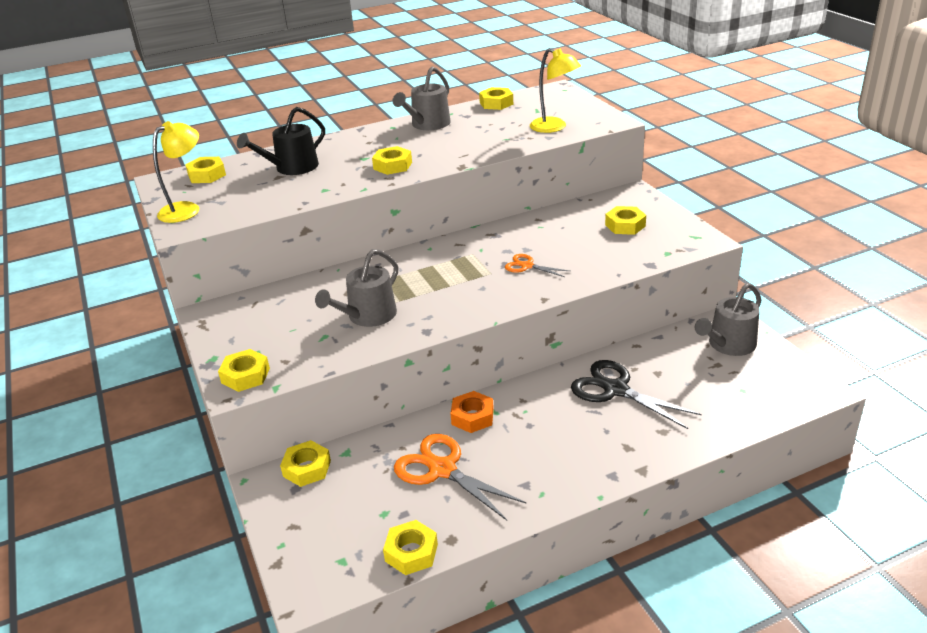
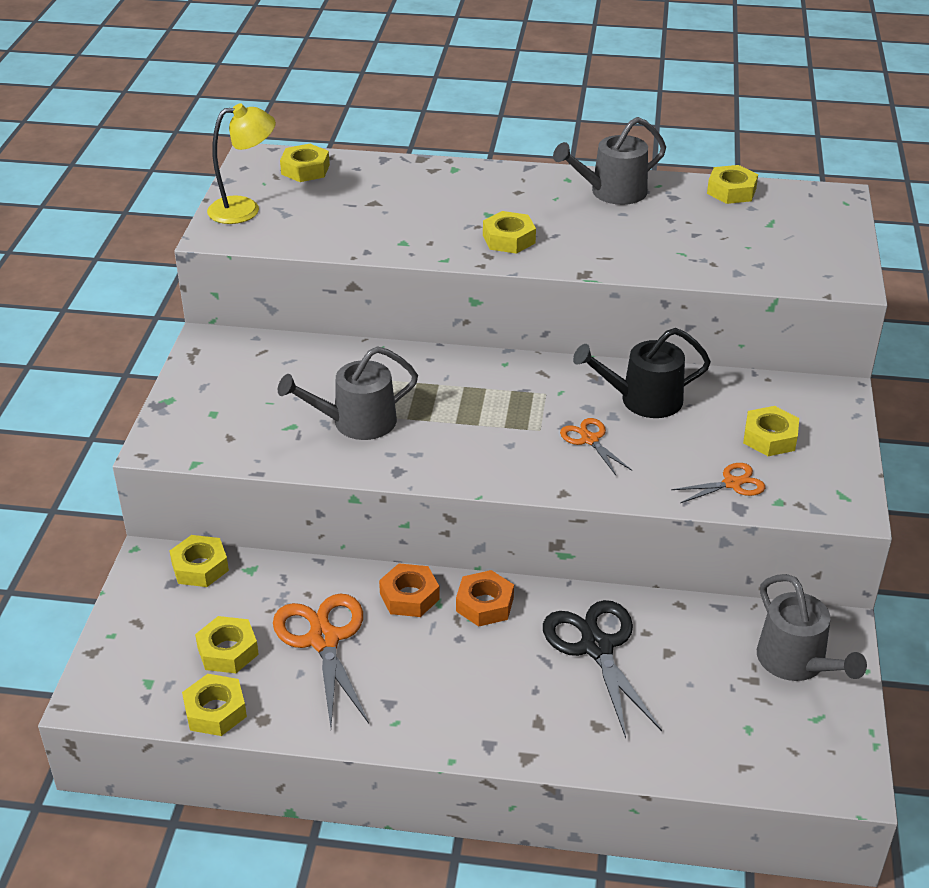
camera: 30 degrees right, 5 degrees up
yellow nut [218,349,270,392] -> yellow nut moved to [195,616,259,673]
black watering can [237,107,325,175] -> black watering can moved to [573,328,711,418]
yellow lamp [530,48,581,133] -> none
grey watering can [695,283,761,356] -> grey watering can turned 105 degrees counterclockwise [757,574,867,681]
none -> orange nut [456,570,514,627]
none -> orange scissors [671,463,765,503]

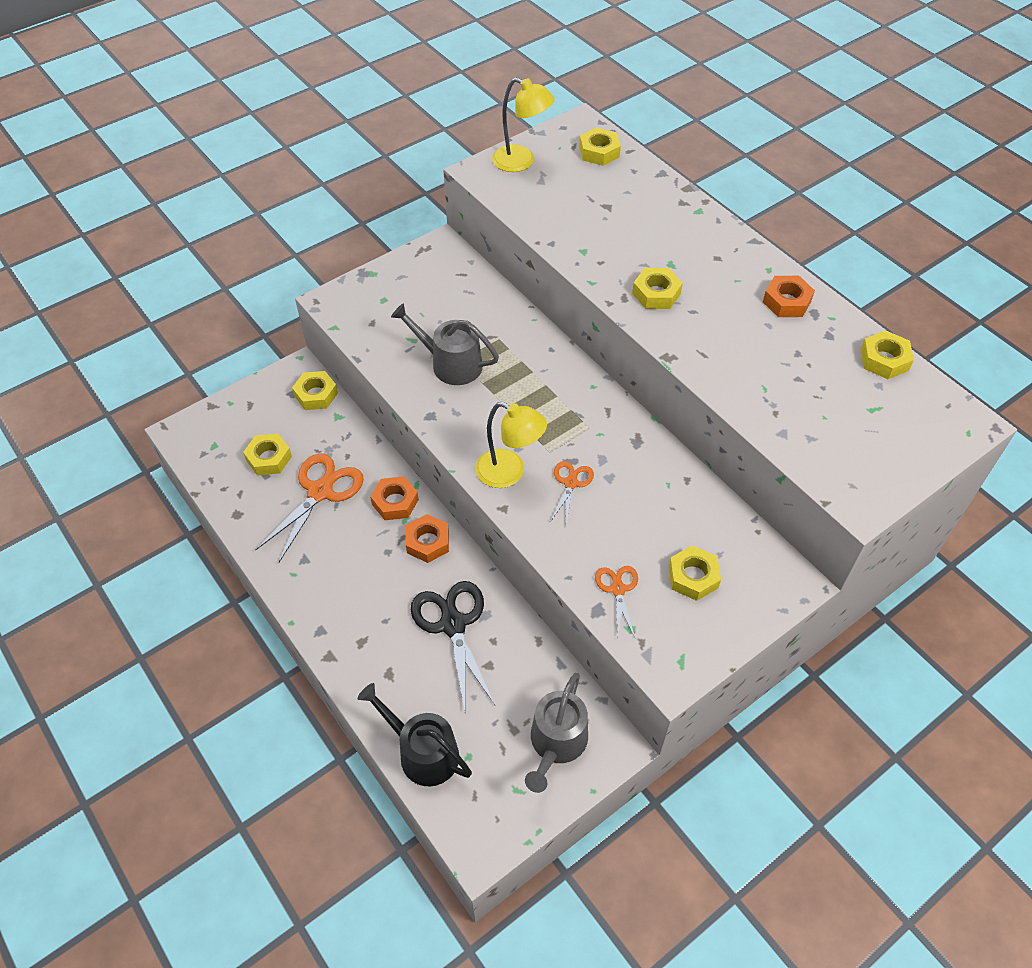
camera: 45 degrees right, 15 degrees up
yellow nut [182,674,247,736] -> none
black scissors [543,600,662,738] -> black scissors turned 45 degrees counterclockwise [411,581,495,711]
grey watering can [553,117,666,205] -> orange nut [763,276,815,317]
black watering can [573,328,711,418] -> black watering can moved to [358,683,472,786]
orange scissors [671,463,765,503] -> orange scissors turned 120 degrees counterclockwise [595,566,638,637]
none -> yellow lamp [475,402,547,488]

